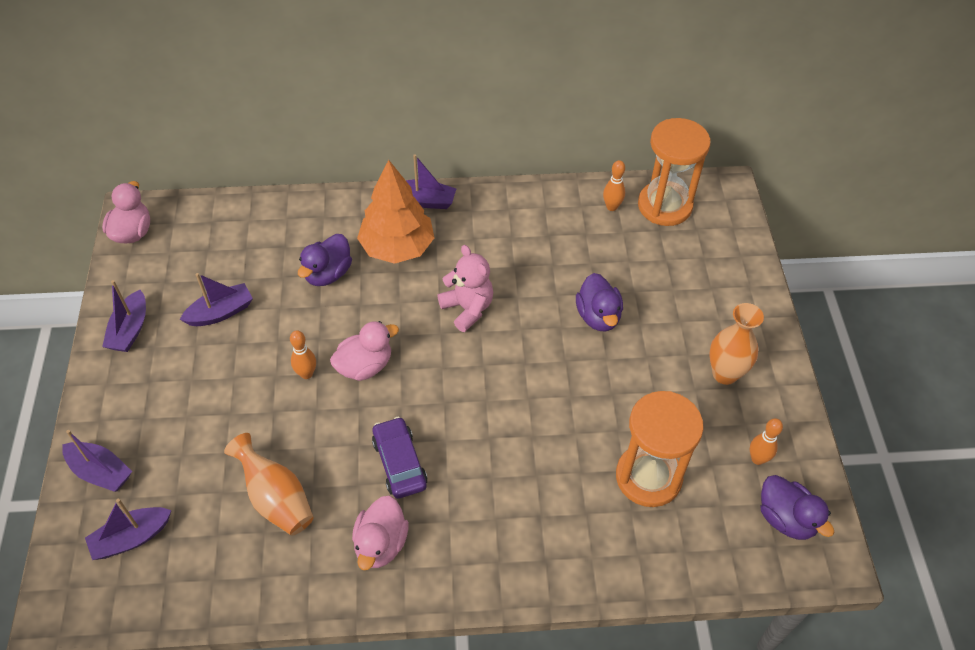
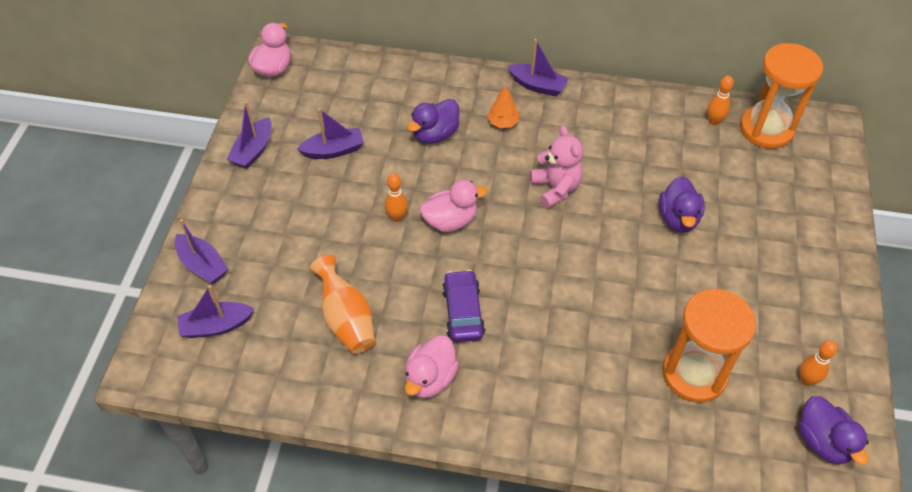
camera: 15 degrees right, 0 degrees up
orange tree [357,160,435,264] -> orange tree [487,85,519,128], size x0.46
orange vase [709,303,764,385] -> none

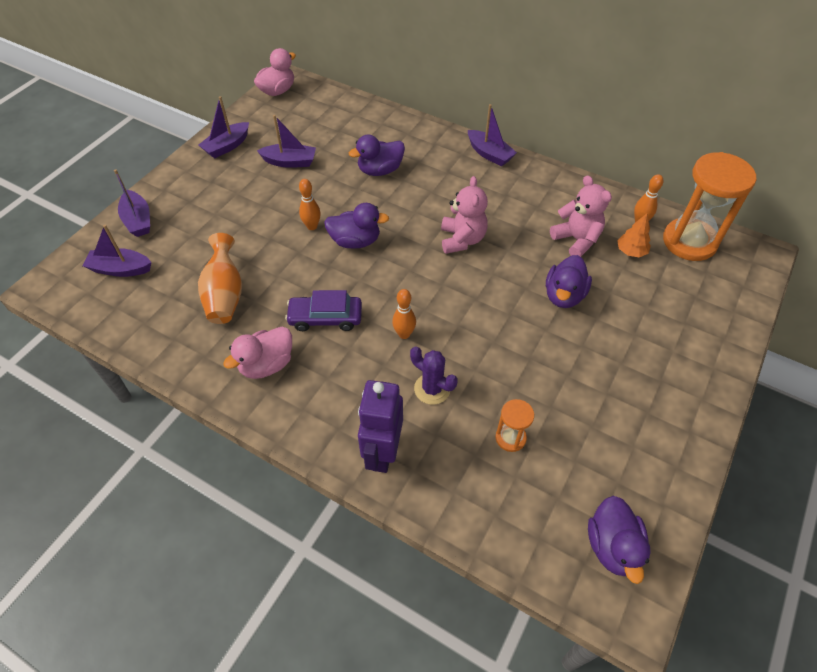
camera: 20 degrees right, 0 degrees up
pink duck [420,180,487,232] -> purple duck [324,203,389,249]
purple car [442,270,485,342] -> purple car turned 105 degrees counterclockwise [285,290,362,331]
orange tree [487,85,519,128] -> orange tree moved to [617,214,651,257]
orange hourglass [662,289,756,403] -> orange hourglass [495,399,534,452], size x0.47
orange bowling pin [800,340,837,386] -> orange bowling pin moved to [392,289,416,339]
none -> purple robot [358,380,403,473]
none -> purple cactus [410,347,458,405]
none -> pink teddy bear [550,175,612,257]

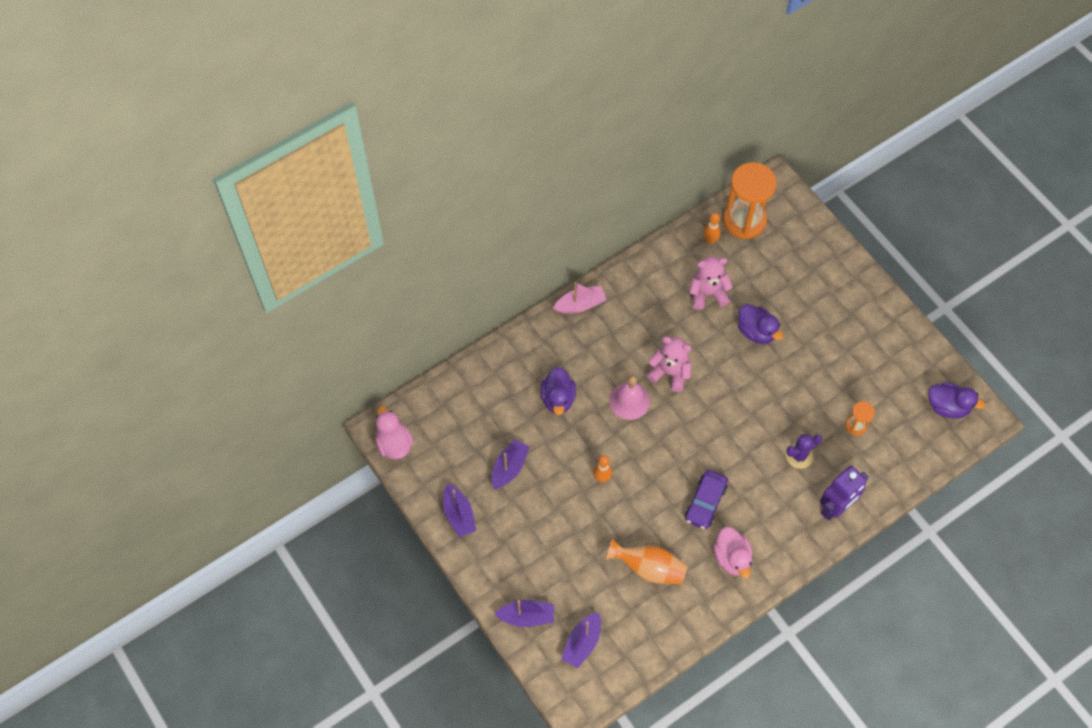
camera: 65 degrees left, 10 degrees up
purple duck [324,203,389,249] -> none
purple robot [358,380,403,473] -> purple robot turned 75 degrees counterclockwise [820,466,869,520]
orange bowling pin [392,289,416,339] -> none
purple boat [468,104,517,166] -> pink boat [553,282,607,314]
orange tree [617,214,651,257] -> none
none -> pink bell [609,375,650,420]

